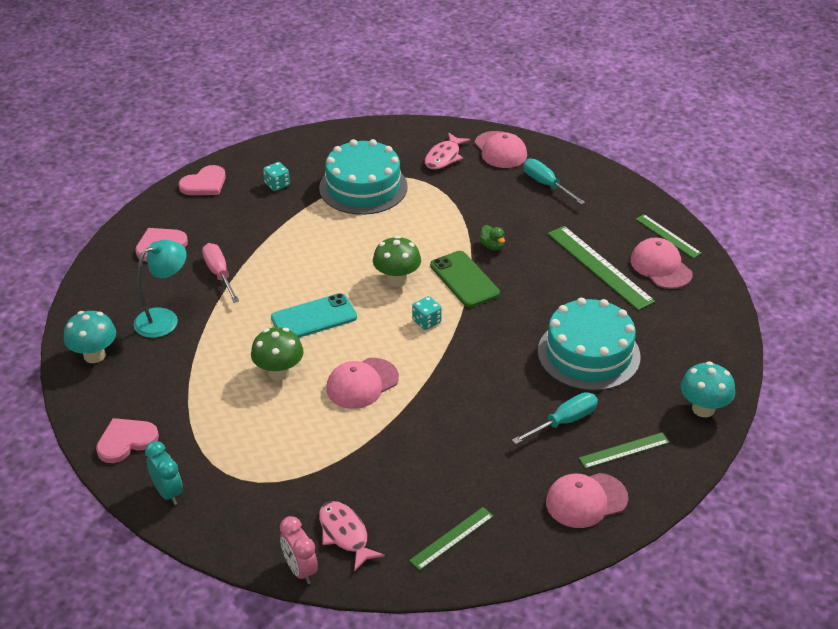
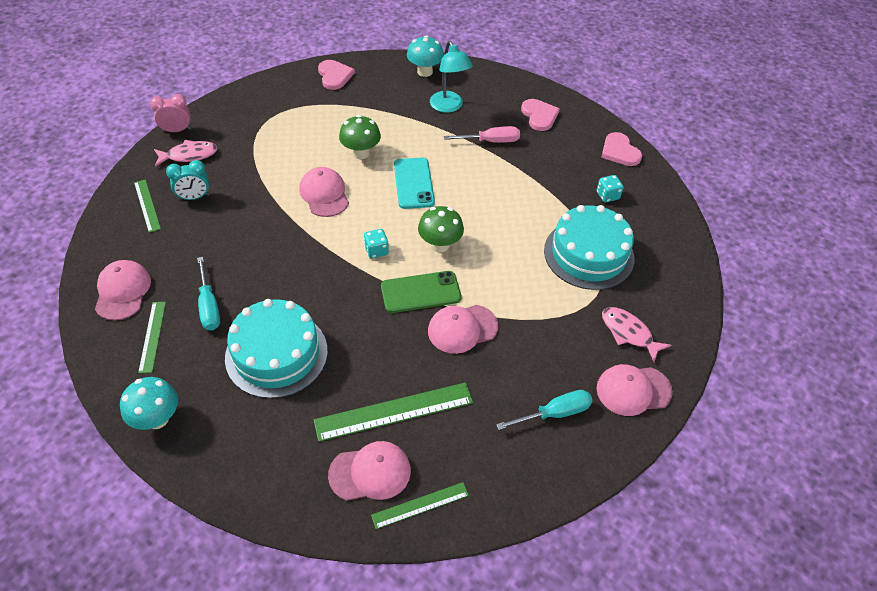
camera: 105 degrees right, 10 degrees up
turquoise clock [145,441,183,505] -> turquoise clock moved to [166,160,209,201]
green duck [479,225,505,251] -> pink cap [428,305,498,354]

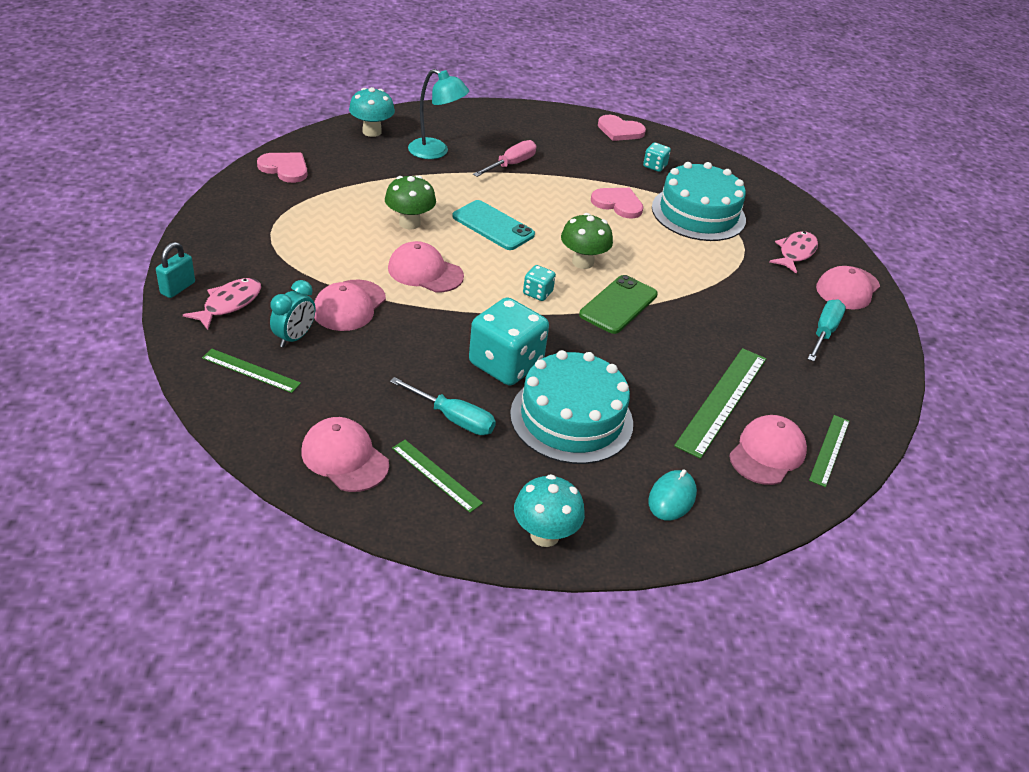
camera: 45 degrees left, 10 degrees down
pink clock [150,94,191,133] -> turquoise padlock [156,242,195,298]
pink cap [428,305,498,354] -> pink cap moved to [314,279,386,331]
pink heart [521,99,560,131] -> pink heart moved to [591,188,643,218]
pink fish [602,307,671,362] -> pink fish turned 120 degrees clockwise [770,231,818,274]
none -> turquoise dice [469,297,549,386]
none -> turquoise mouse [648,469,697,521]

